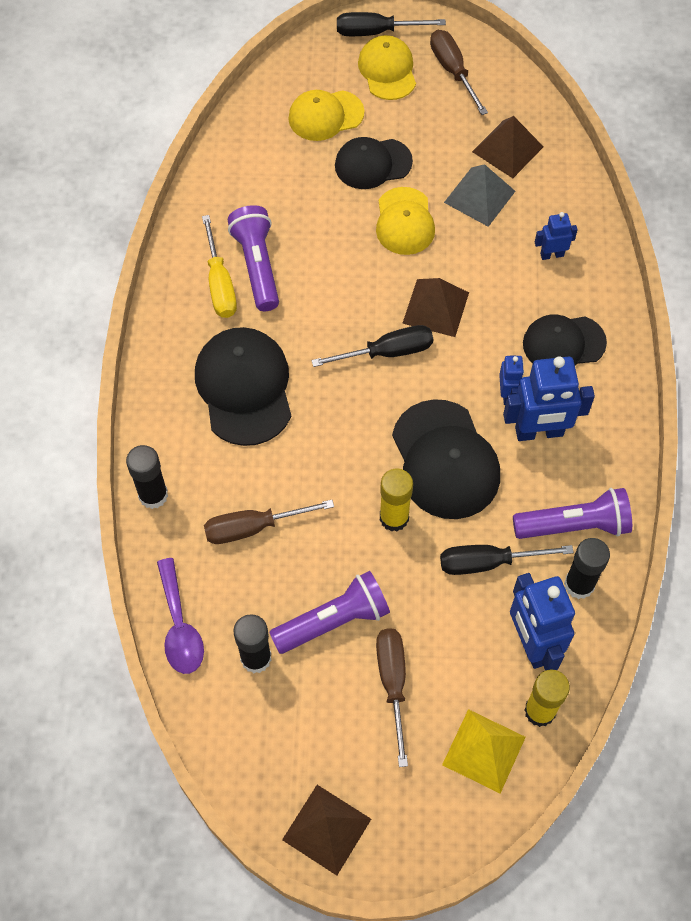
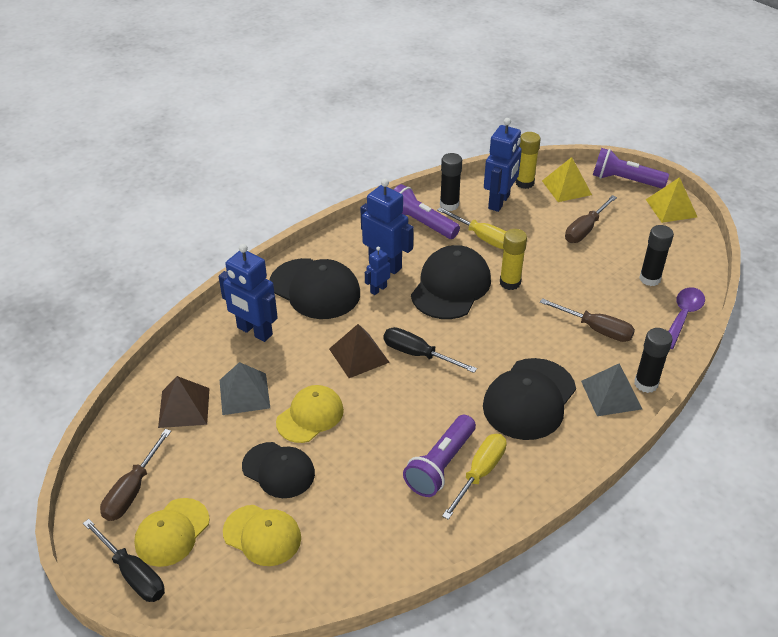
camera: 135 degrees left, 20 degrees down
purple flashlight [269,571,390,654] -> purple flashlight moved to [593,148,669,189]
brown pyramid [282,785,371,875] -> yellow pyramid [646,177,697,223]
black screwdriver [440,545,574,575] -> yellow screwdriver [437,207,507,249]
black cap [523,314,607,365] -> black cap [270,258,360,319], size x1.52
blue robot [535,212,578,260] -> blue robot [219,244,278,342], size x1.93
none -> grey pyramid [581,363,642,416]

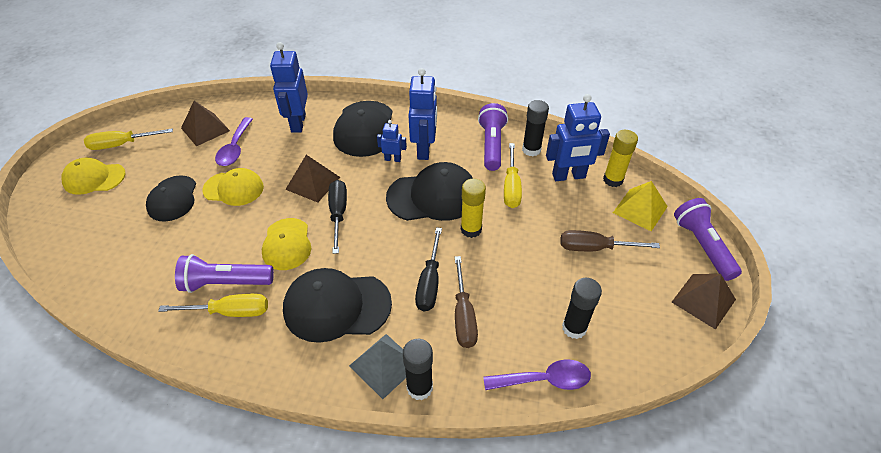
camera: 55 degrees right, 5 degrees up
black screwdriver [83,519,165,602] -> black screwdriver moved to [415,227,442,311]
brown screwdriver [100,429,171,521] -> yellow screwdriver [84,128,173,150]
grey pyramid [220,362,270,415] -> purple spoon [215,117,253,166]
yellow cap [223,505,301,566] -> yellow cap moved to [262,218,311,270]
yellow pyramid [646,177,697,223] -> brown pyramid [672,274,736,330]

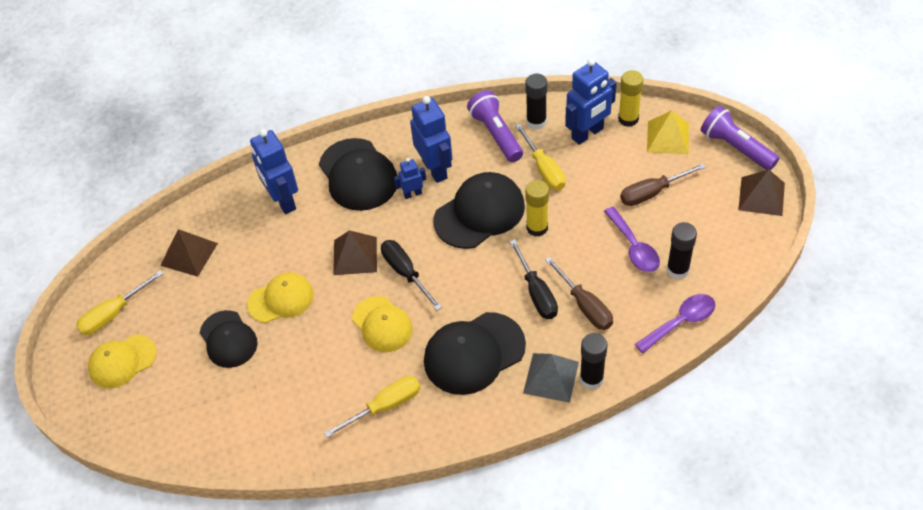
camera: 25 degrees left, 5 degrees up
purple flashlight [175,254,274,293] -> none
purple spoon [215,117,253,166] -> purple spoon moved to [604,207,660,272]

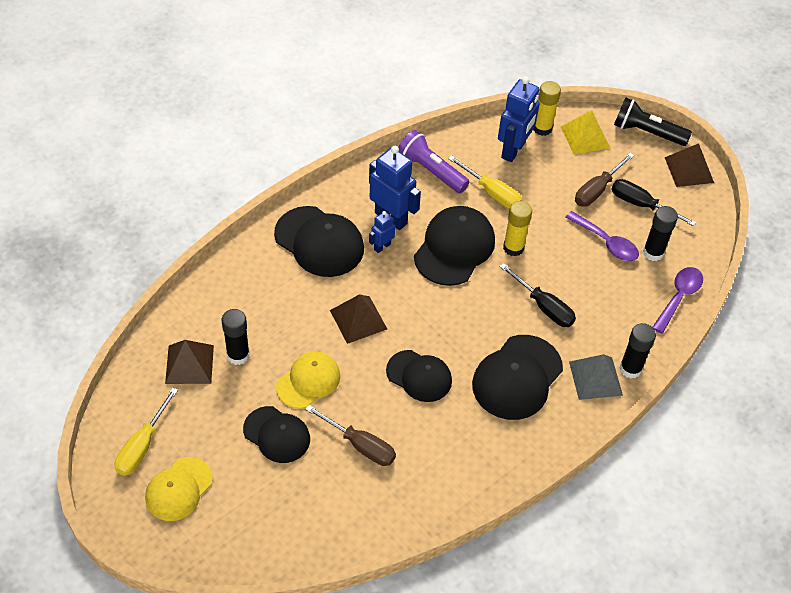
camera: 30 degrees left, 0 degrees up
blue robot [250,129,298,214] -> none
yellow screwdriver [324,376,420,438] -> none
yellow cap [352,296,413,352] -> black cap [386,350,452,402]
black screwdriver [381,240,442,310] -> black screwdriver moved to [611,179,696,226]
black glue stick [525,74,547,130] -> black glue stick moved to [222,309,250,365]
brown screwdriver [545,257,613,330] -> brown screwdriver moved to [305,405,396,466]
purple flashlight [701,106,779,170] -> black flashlight [614,97,692,146]

